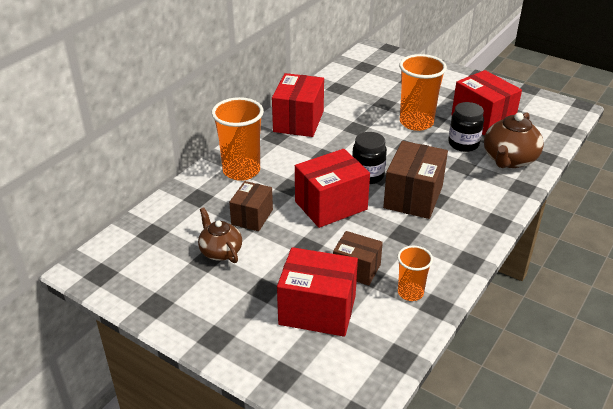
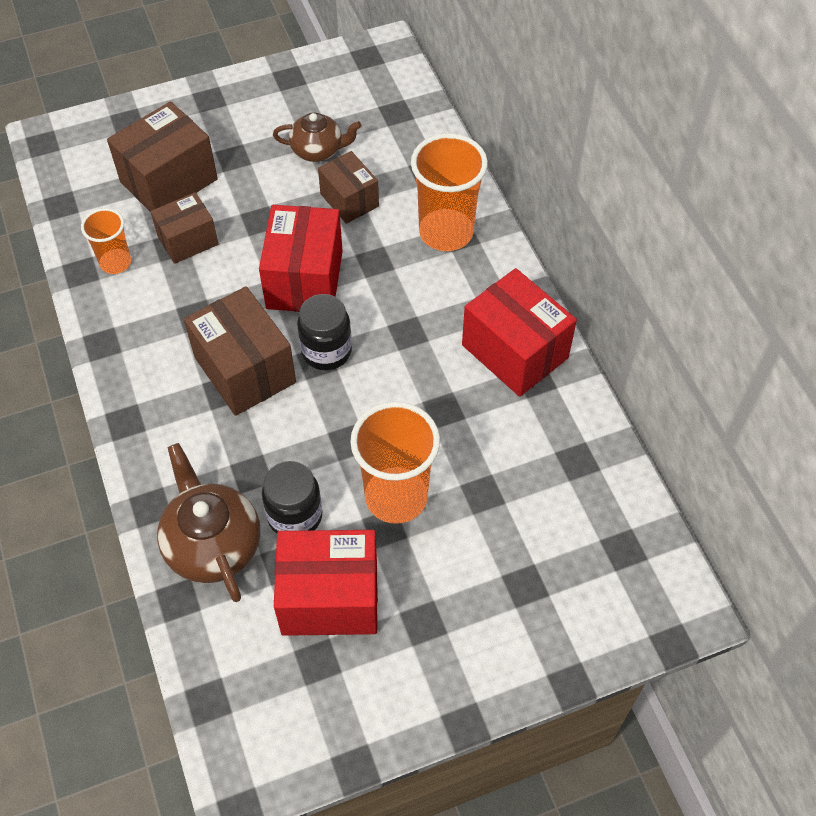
camera: 125 degrees right, 20 degrees up
red box [277,247,358,337] -> brown box [107,101,218,212]

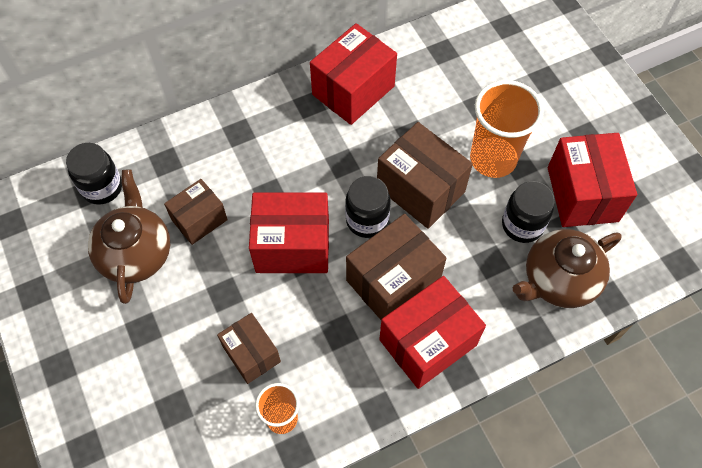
camera: 95 degrees left, 5 degrees up
brown box [107,101,218,212] -> brown box moved to [377,122,473,229]
brown teapot [273,113,362,162] -> brown teapot [88,169,170,304], size x1.54
orange cup [411,133,488,251] -> none
none -> black jar [66,143,122,205]
none -> red box [379,276,486,389]

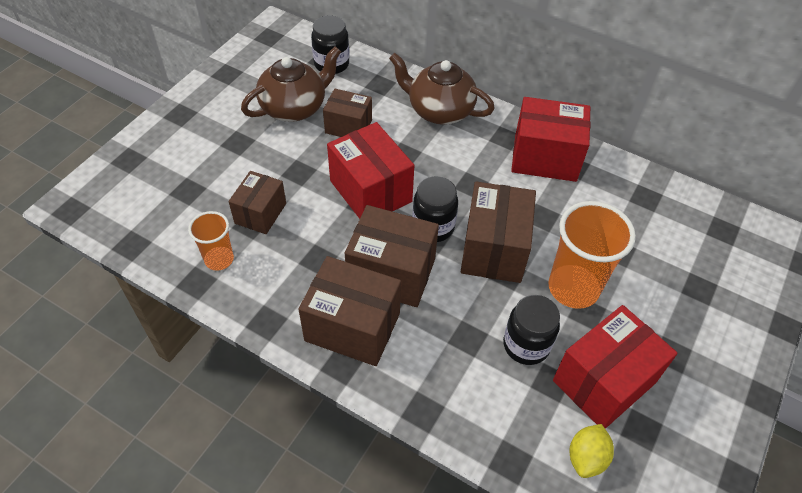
camera: 55 degrees right, 10 degrees down
red box [379,276,486,389] -> brown box [298,256,401,366]
brown teapot [513,229,621,308] -> brown teapot moved to [389,53,495,125]
none -> yellow lemon [569,424,614,478]

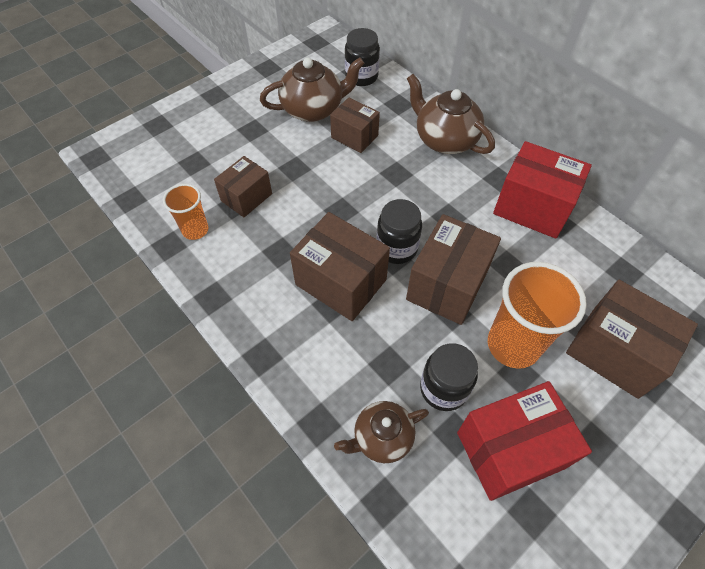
camera: 20 degrees right, 5 degrees up
brown box [298,256,401,366] -> brown box moved to [566,280,698,399]
red box [327,122,414,219] -> none
yellow lemon [569,424,614,478] -> none
none -> brown teapot [334,401,429,463]

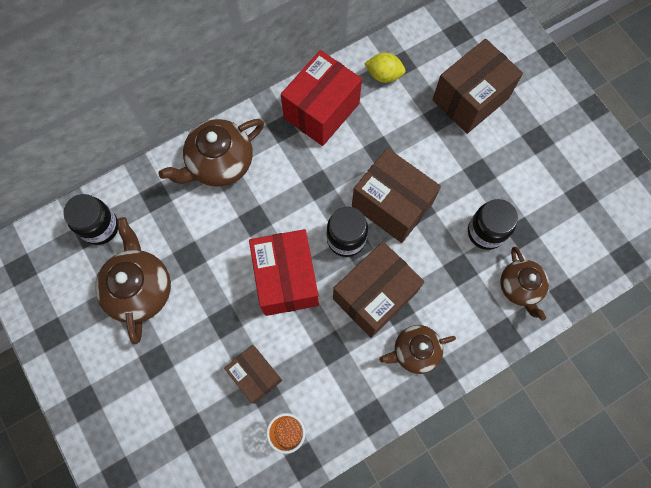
camera: 80 degrees left, 15 degrees up
brown box [330,97,380,153] -> none
red box [457,381,592,501] -> red box moved to [249,229,319,316]
orange cup [488,262,587,369] -> none
none -> yellow lemon [364,53,406,83]
none -> brown teapot [379,325,456,374]

